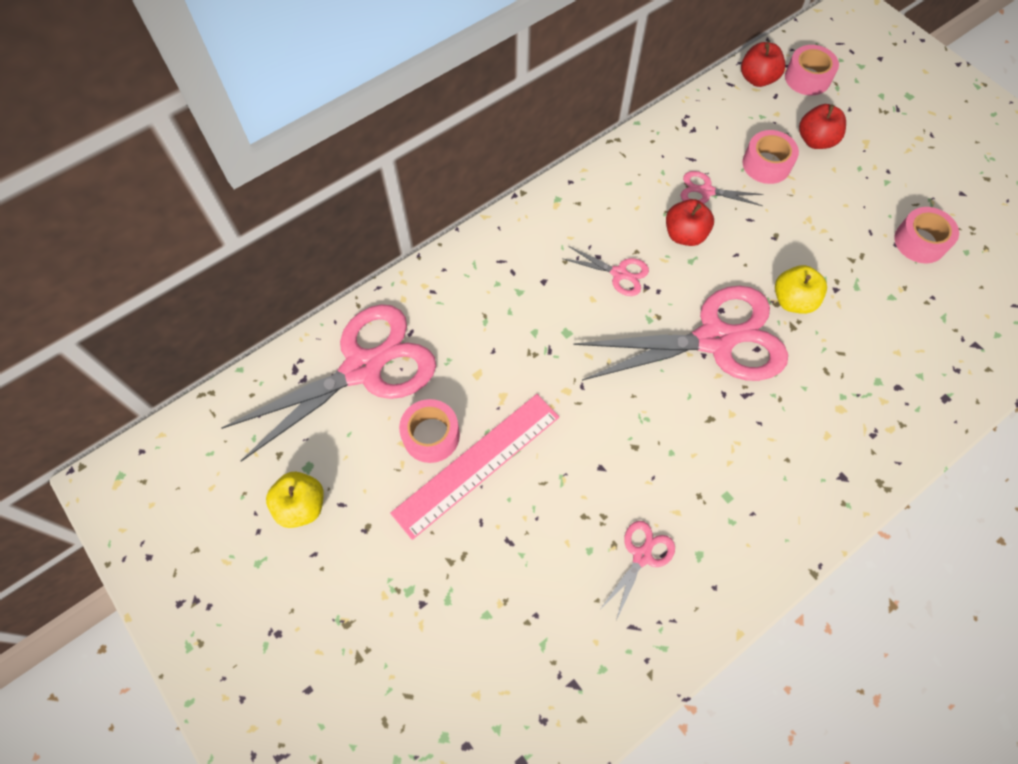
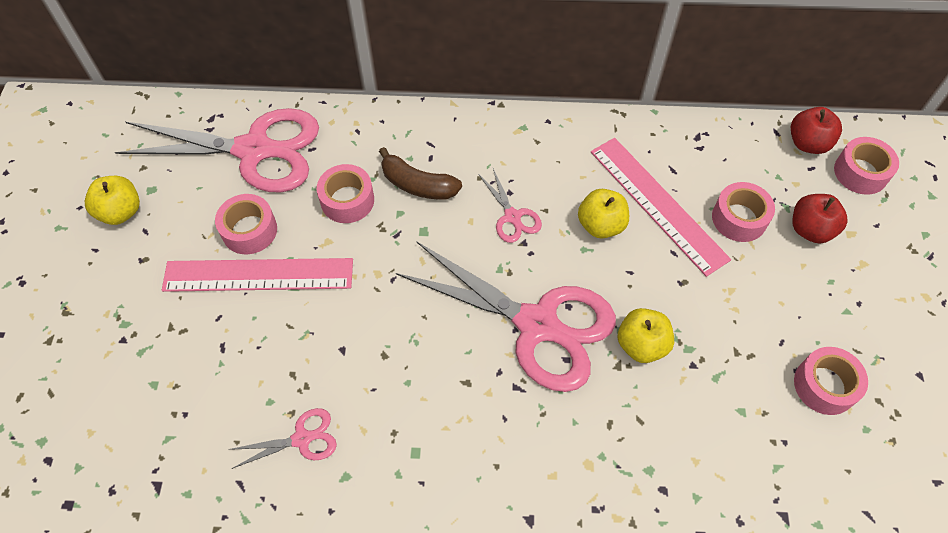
camera: 40 degrees right, 5 degrees down
red apple [666,199,714,246] -> yellow apple [578,189,629,238]
pink scissors [681,171,764,206] -> pink ruler [591,138,731,277]
none -> pink tape [317,164,374,223]
none -> brown banana [379,147,462,200]

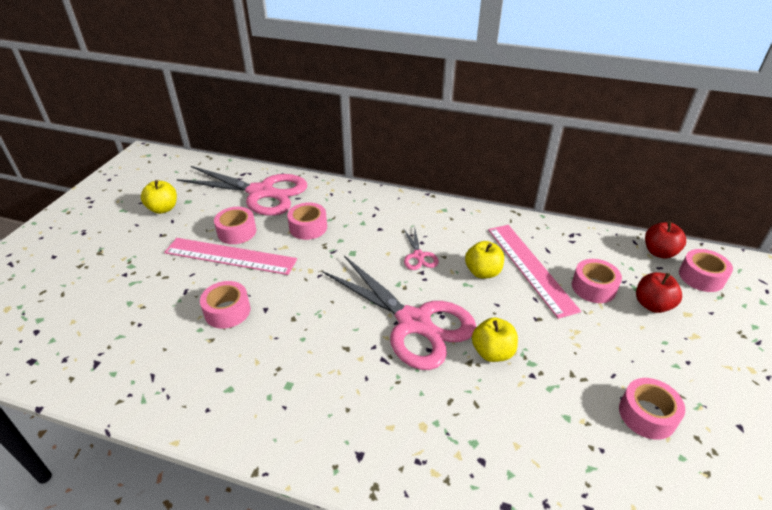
camera: 15 degrees right, 20 degrees down
pink scissors [229,408,337,469] -> none
brown banana [379,147,462,200] -> none
none -> pink tape [200,281,250,329]

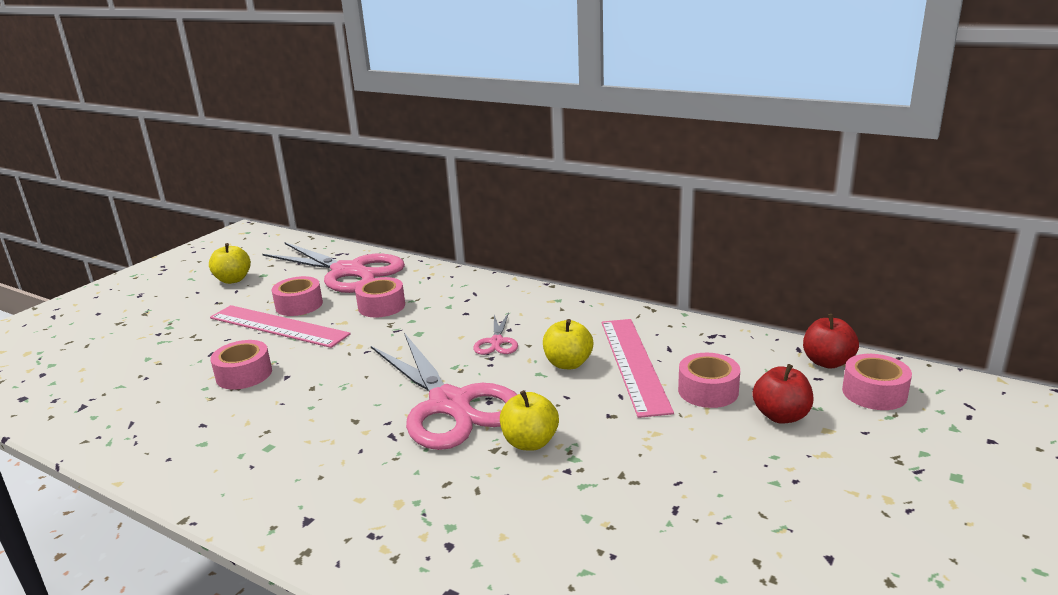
camera: 15 degrees right, 15 degrees down
pink tape [619,378,685,440] -> none

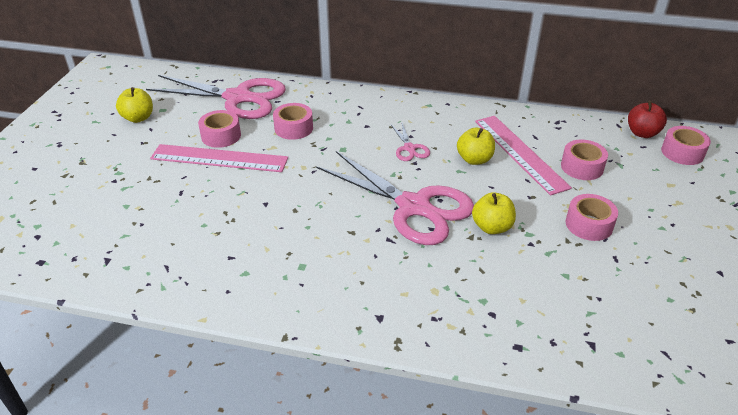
camera: 20 degrees left, 15 degrees up
pink tape [210,340,272,390] -> pink tape moved to [566,194,618,241]
red apple [753,364,813,424] -> none

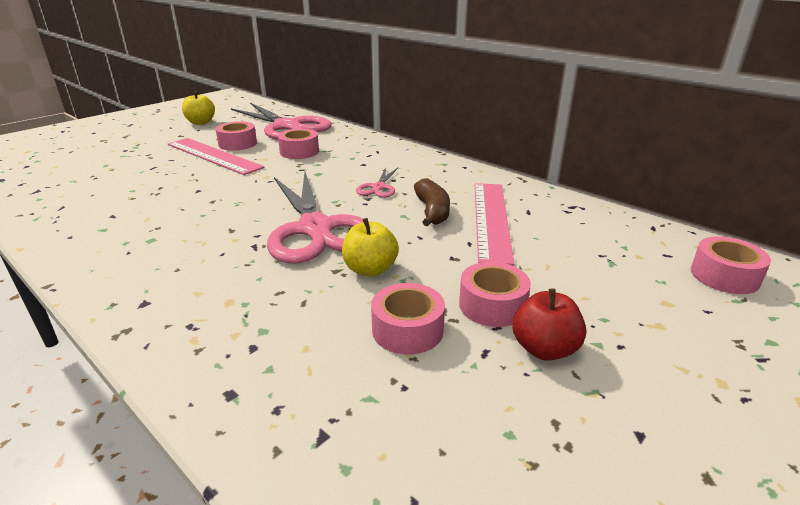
camera: 30 degrees right, 10 degrees down
yellow apple [457,127,495,165] -> brown banana [414,178,450,226]
pink tape [561,140,608,180] -> pink tape moved to [371,283,445,355]
red apple [628,101,667,138] -> red apple moved to [512,288,586,361]

